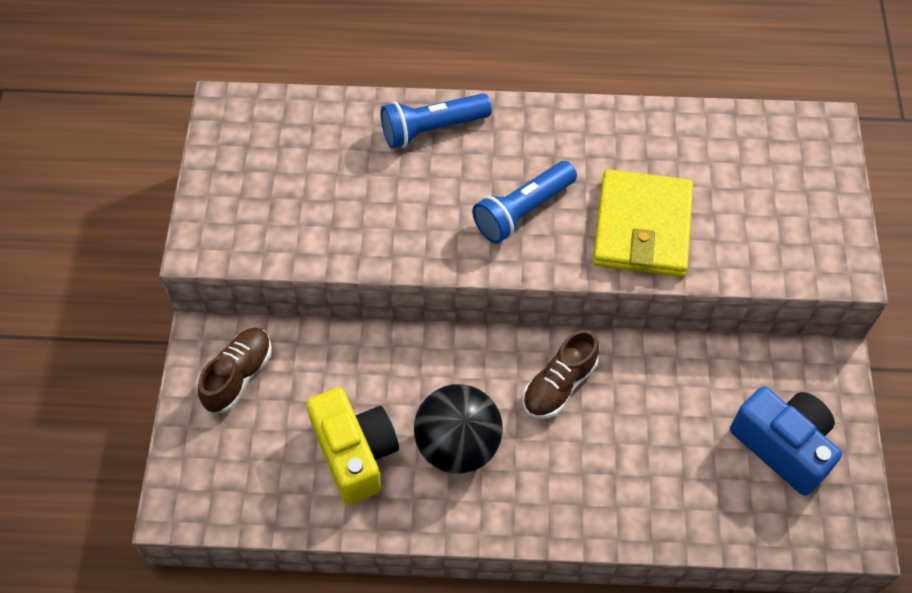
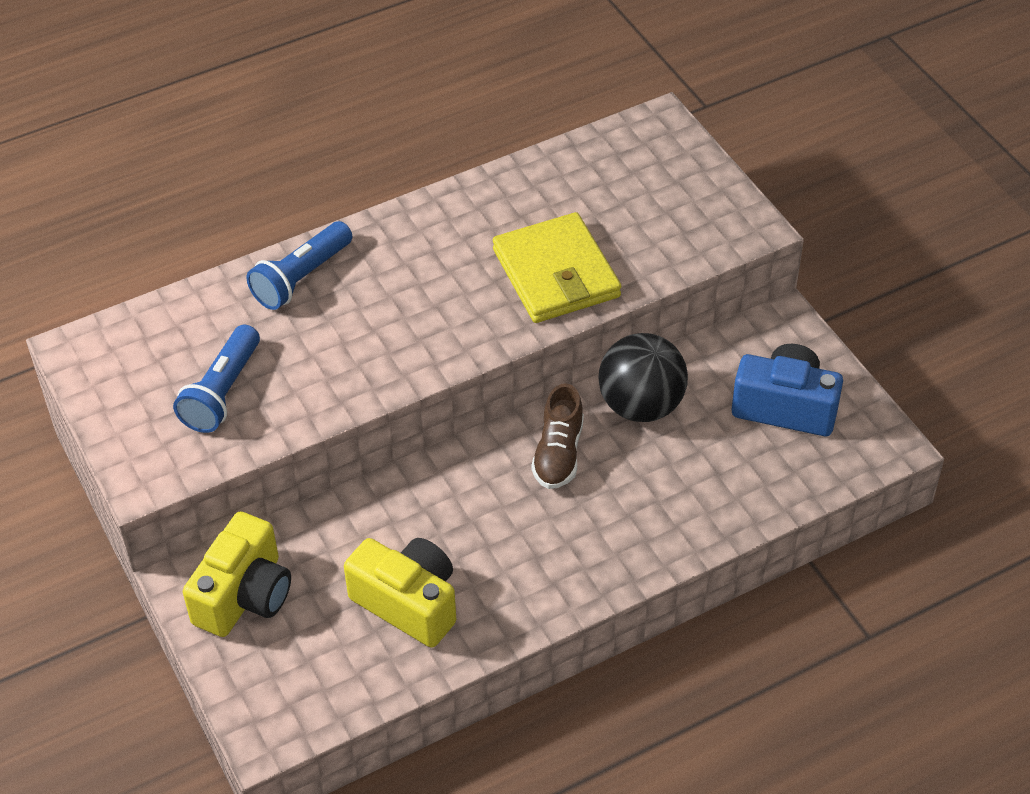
camera: 30 degrees left, 10 degrees down
brown shoe [198,328,272,413] -> yellow camera [183,512,291,637]
black ball [414,384,503,474] -> black ball moved to [598,333,688,422]
blue flashlight [472,161,577,244] -> blue flashlight moved to [173,325,260,433]

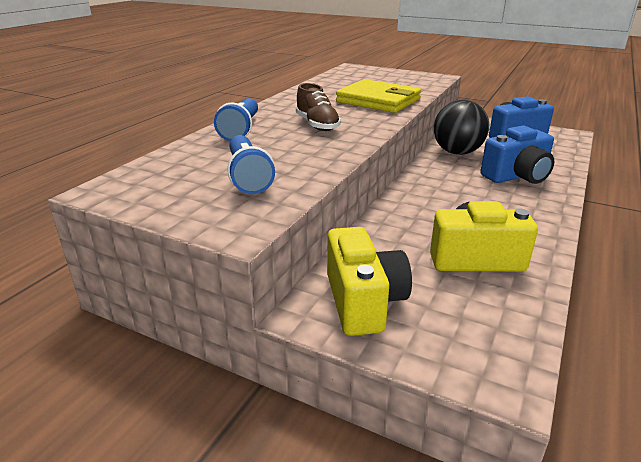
camera: 35 degrees left, 20 degrees down
brown shoe [531,383,584,489] -> brown shoe moved to [296,83,341,131]
none -> blue camera [480,126,554,184]

